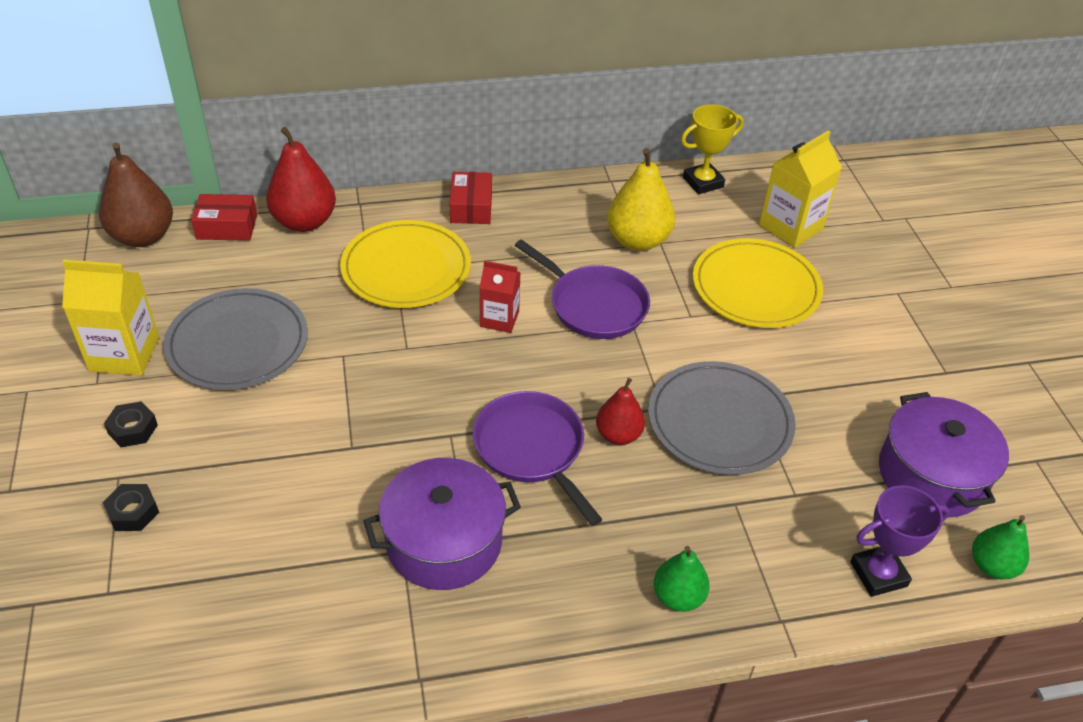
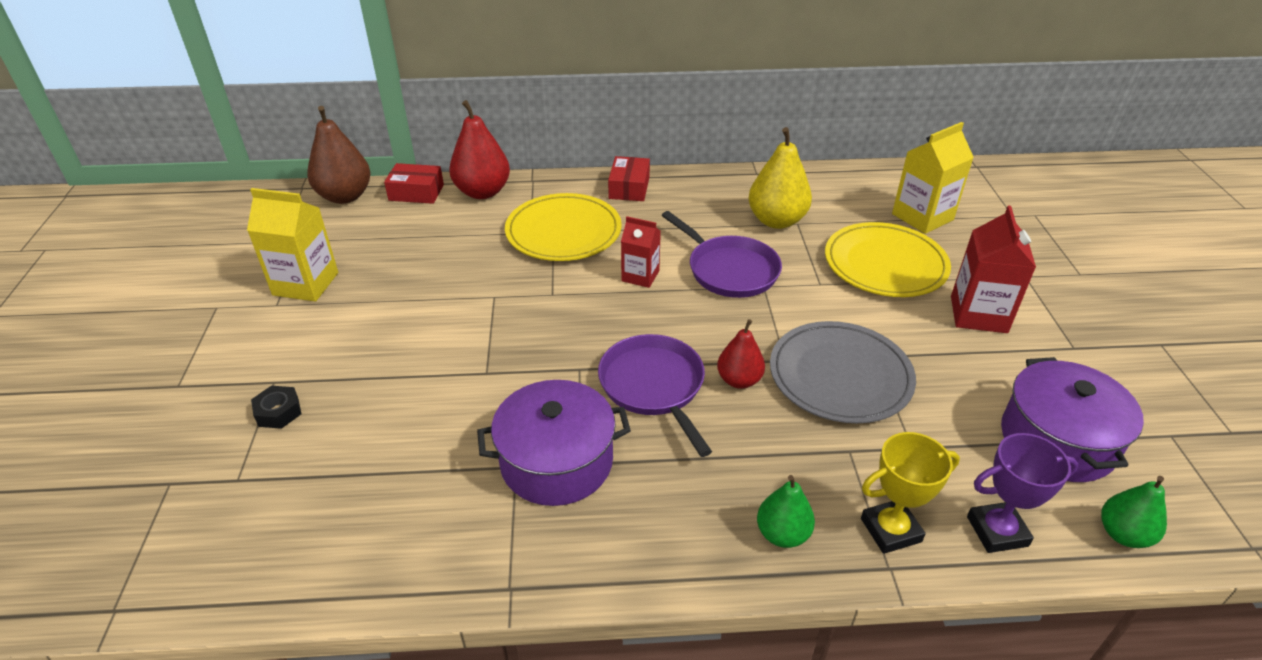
camera: 10 degrees right, 5 degrees down
black nut [104,401,158,447] -> none
grey plate [163,288,308,390] -> none
yellow trophy [681,104,744,194] -> yellow trophy moved to [861,432,960,554]
none -> red carton [951,206,1036,333]

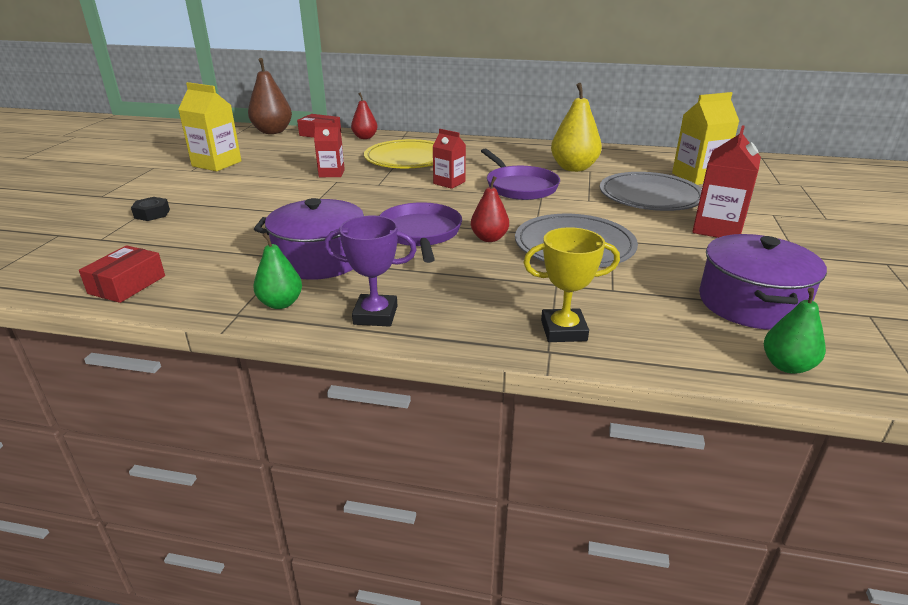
camera: 15 degrees right, 10 degrees down
red pear [449,100,510,199] -> red pear [351,92,378,139], size x0.61
red box [608,156,650,201] -> red box moved to [79,245,165,303]
green pear [757,475,815,548] -> green pear moved to [253,233,302,309]
yellow plate [825,222,951,297] -> grey plate [600,172,702,211]
purple trophy [967,433,1078,553] -> purple trophy moved to [324,216,417,327]
none -> red carton [314,123,345,177]

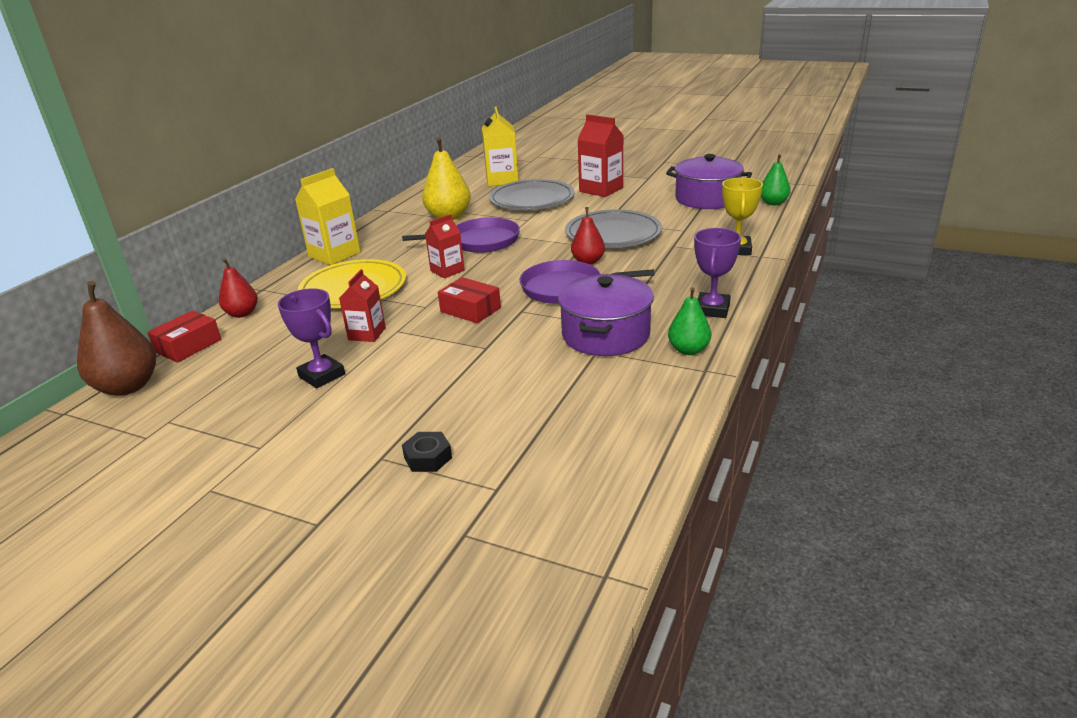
camera: 75 degrees left, 0 degrees up
red box [79,245,165,303] -> red box moved to [438,277,501,323]
yellow carton [178,82,241,171] -> yellow carton moved to [295,168,360,265]
none -> purple trophy [278,288,345,388]

